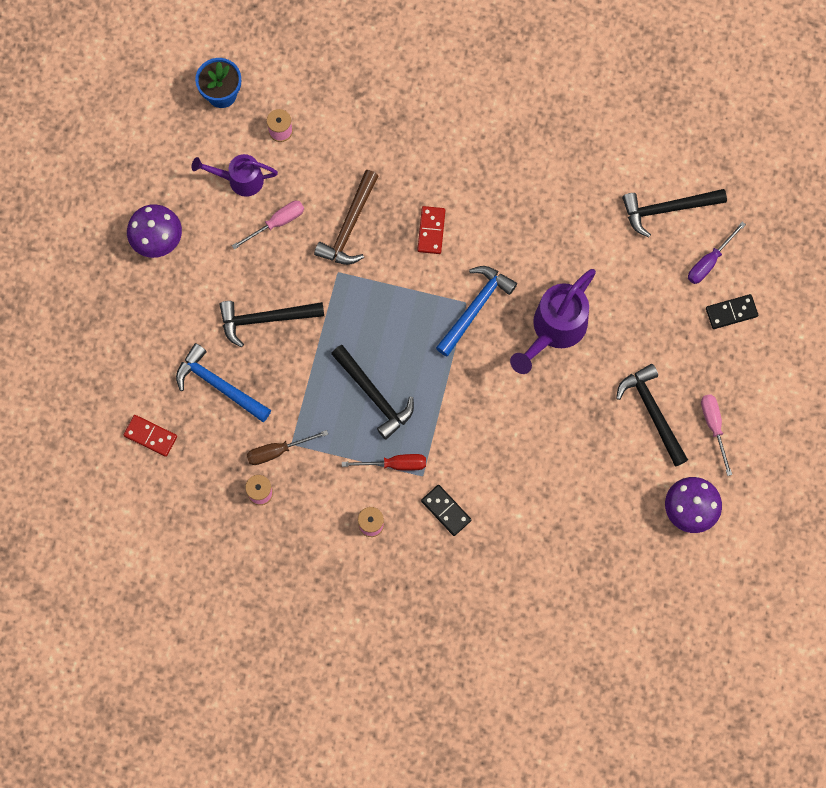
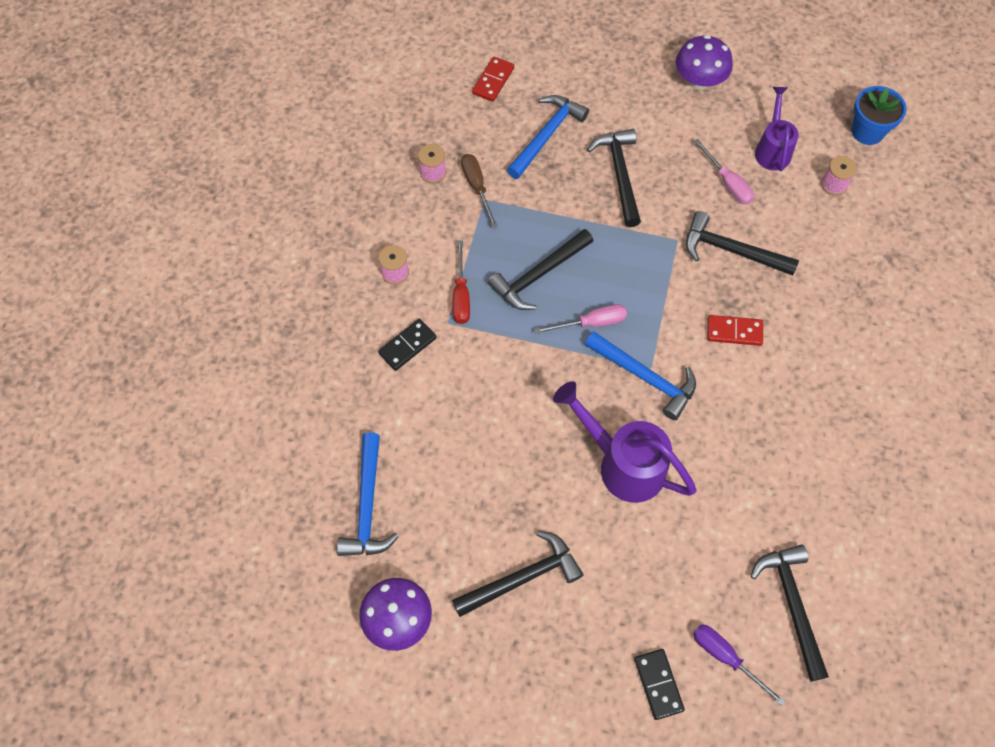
camera: 90 degrees right, 10 degrees down
brown hammer [314,170,378,265] -> black hammer [686,211,799,276]
pink screwdriver [701,394,732,476] -> pink screwdriver moved to [534,304,627,334]
none -> blue hammer [337,433,399,556]

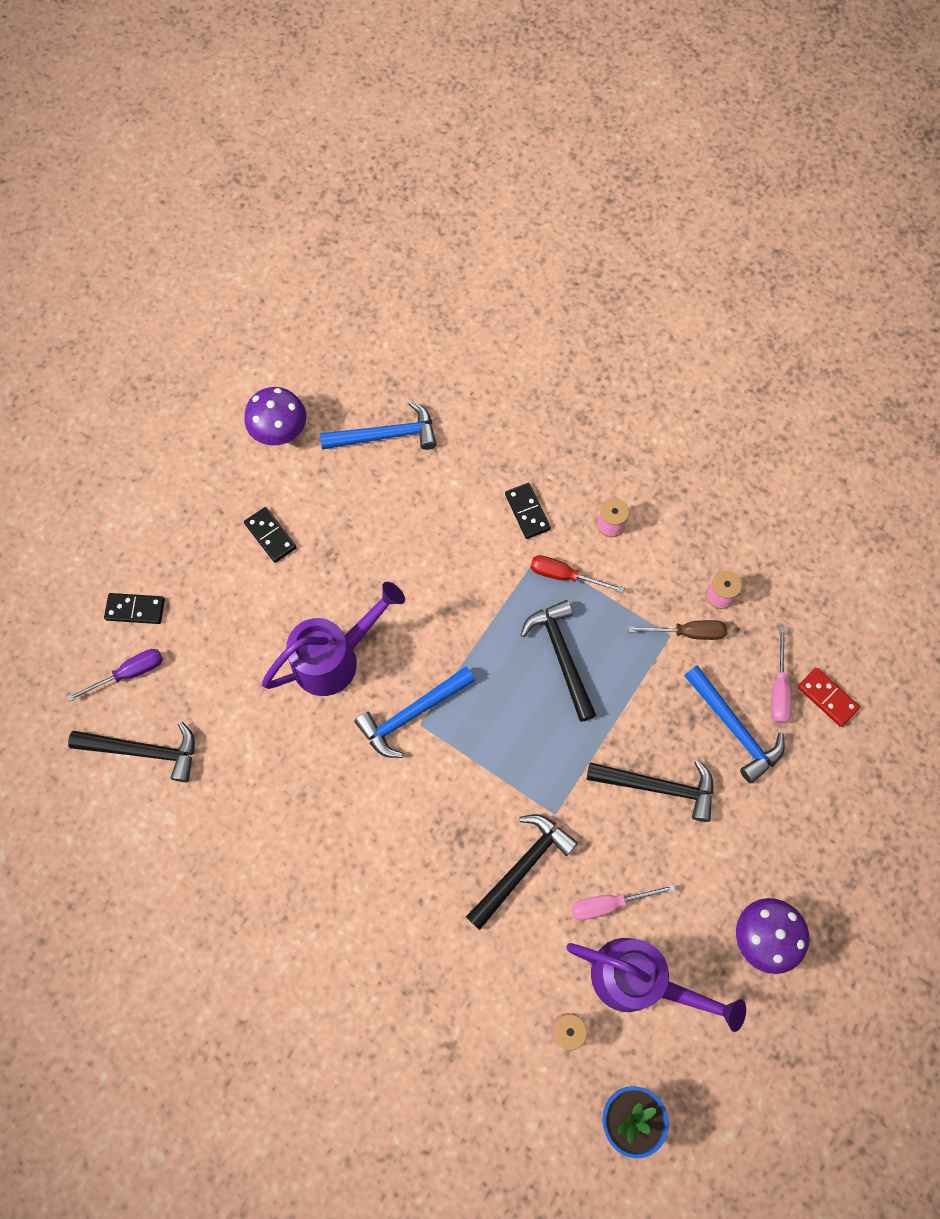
camera: 110 degrees right, 5 degrees up
blue hammer [337,433,399,556] -> blue hammer turned 150 degrees clockwise [320,401,437,450]
black hammer [452,531,583,617] -> black domino [244,507,297,563]
pink screwdriver [534,304,627,334] -> pink screwdriver moved to [771,627,791,723]
red domino [707,315,763,346] -> none
purple watering can [755,87,799,171] -> purple watering can [566,938,746,1032], size x1.56

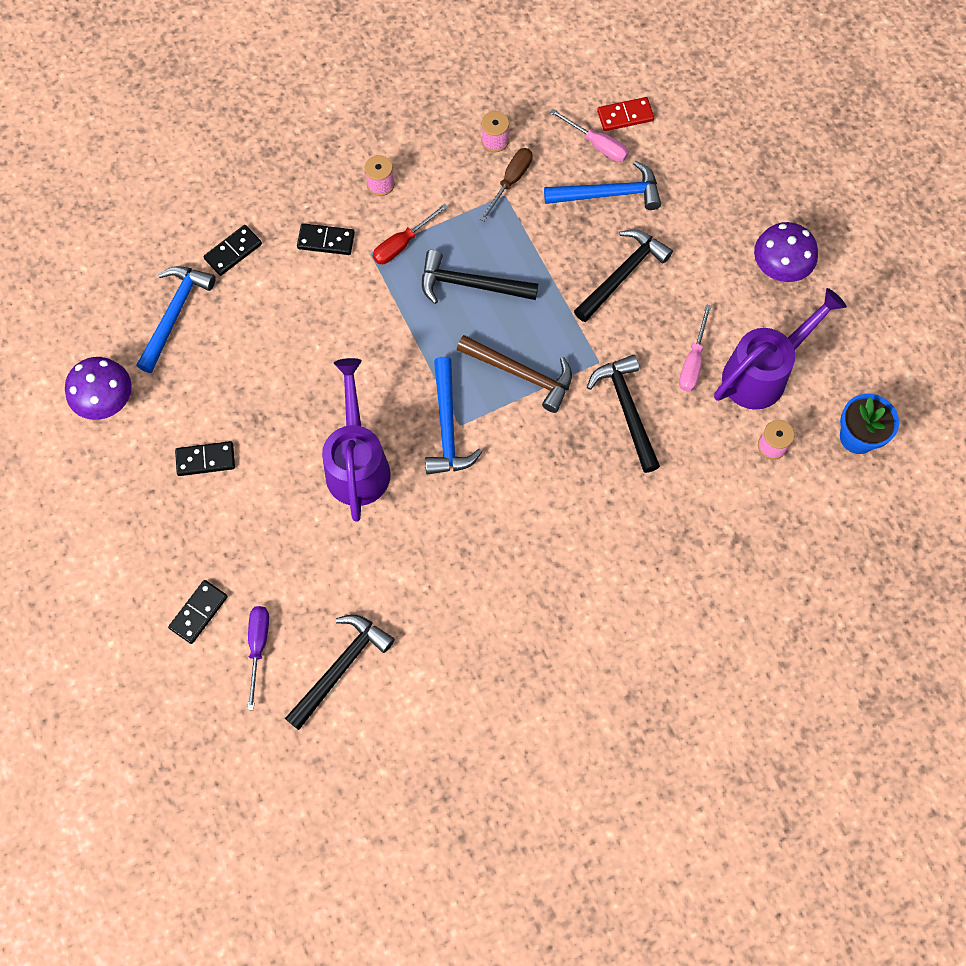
camera: 60 degrees left, 0 degrees up
none -> black domino [203,225,262,276]
none -> brown hammer [457,335,572,413]

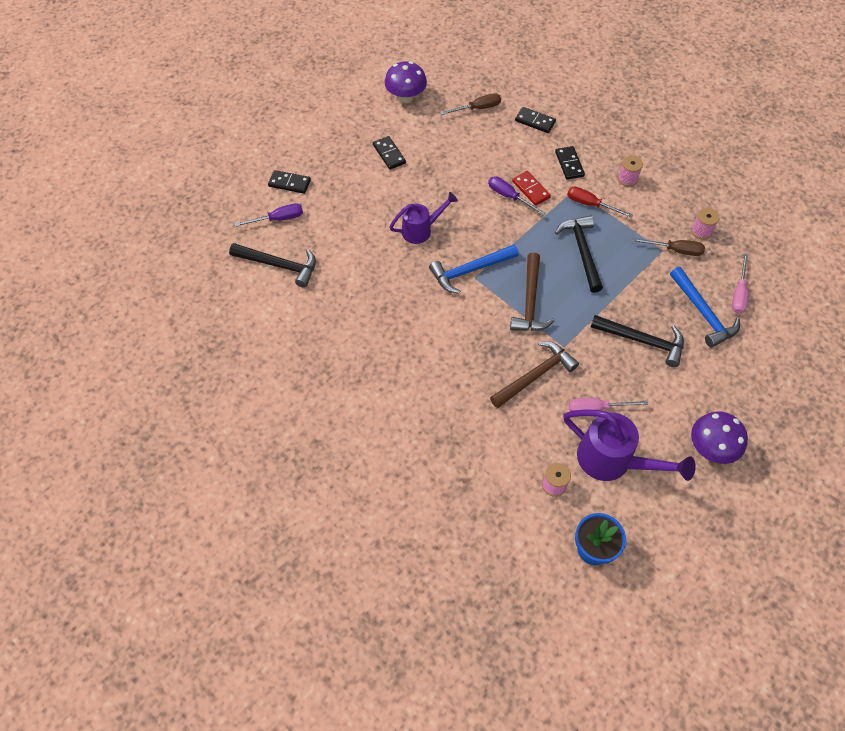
camera: 70 degrees right, 10 degrees down
blue hammer [136,266,216,373] -> brown screwdriver [440,93,501,115]
purple watering can [322,358,391,522] -> purple watering can [390,192,458,244], size x0.64
black hammer [587,355,660,473] -> brown hammer [490,341,579,408]
red domino [597,97,654,131] -> red domino moved to [512,171,551,206]
none -> purple screwdriver [488,176,546,216]

